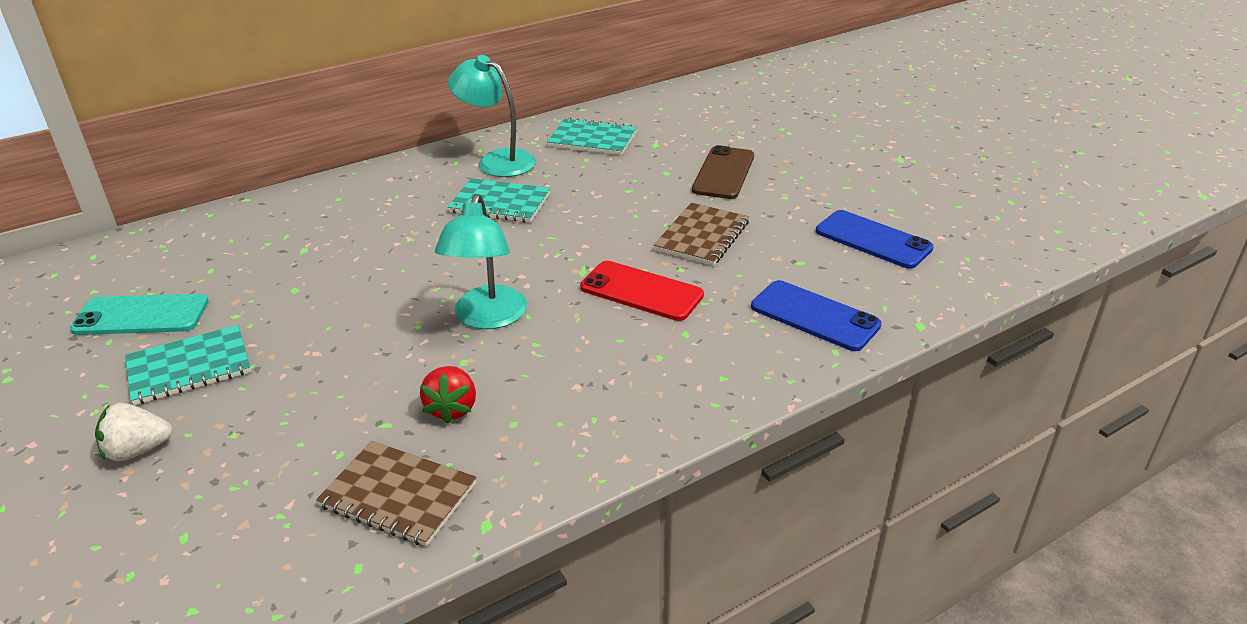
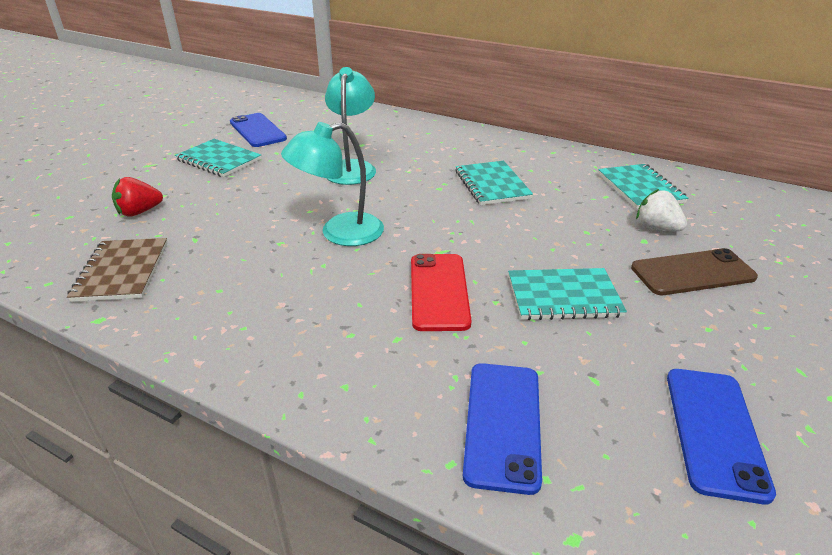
camera: 60 degrees right, 0 degrees up
turquoise phone [70,294,209,335] -> blue phone [230,113,287,147]
white strawberry [95,403,173,461] -> white strawberry moved to [636,189,687,231]
red strawberry [420,366,476,424] -> red strawberry moved to [112,177,163,216]
turquoise lamp [448,55,536,177] -> turquoise lamp moved to [325,67,376,185]
brown notebook [653,203,749,266] -> turquoise notebook [508,268,627,320]

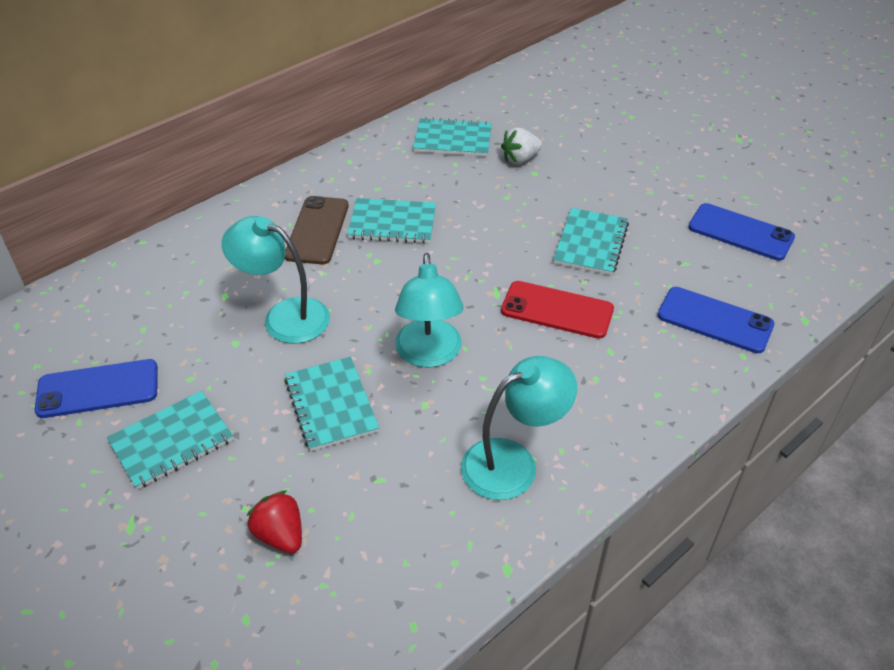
camera: 70 degrees left, 10 degrees up
brown notebook [67,238,168,302] -> none
red strawberry [112,177,163,216] -> red strawberry turned 150 degrees clockwise [247,490,302,553]
brown phone [631,248,758,295] -> brown phone moved to [285,196,348,264]
none -> turquoise notebook [284,357,379,451]
none -> turquoise lamp [461,356,577,500]

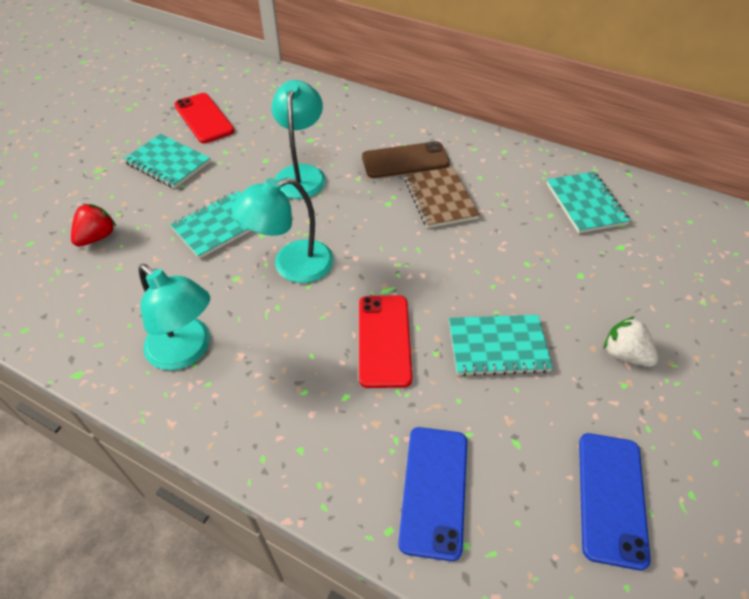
camera: 70 degrees right, 5 degrees up
blue phone [35,359,158,418] -> red phone [174,93,235,143]
turquoise notebook [347,198,436,244] -> brown notebook [405,167,479,228]
white strawberry [501,128,542,164] -> white strawberry moved to [604,316,658,367]

